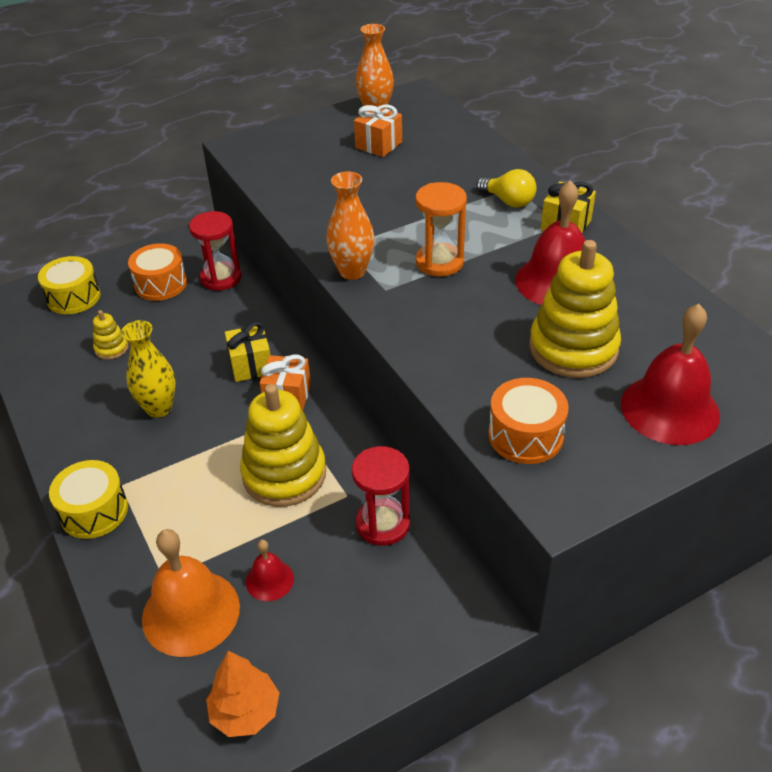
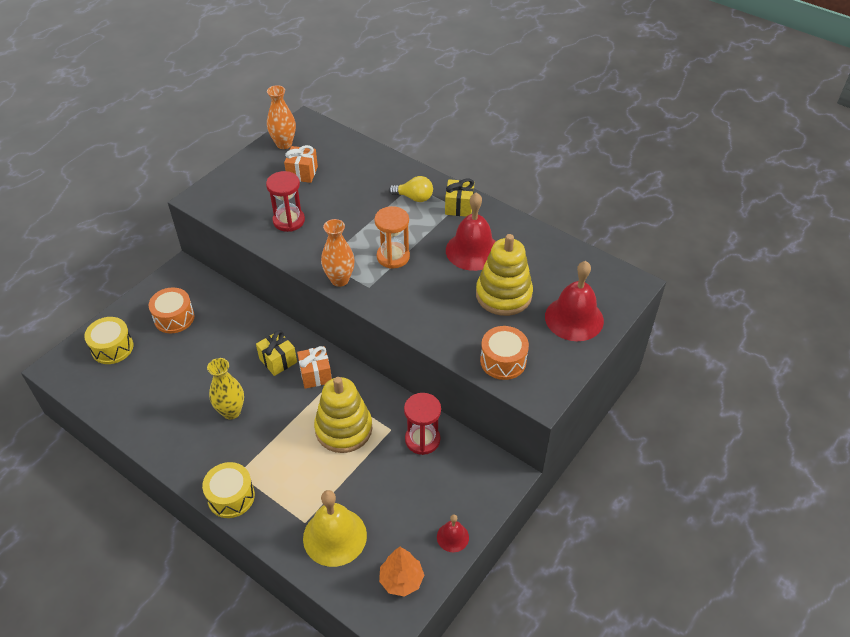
camera: 25 degrees left, 5 degrees up
yellow stacking toy [93,310,129,360] -> none
orange bell [142,529,240,657] -> yellow bell [303,490,367,567]
red hourglass [189,211,242,291] -> red hourglass moved to [266,171,305,232]
red bell [246,540,294,601] -> red bell moved to [437,514,469,552]

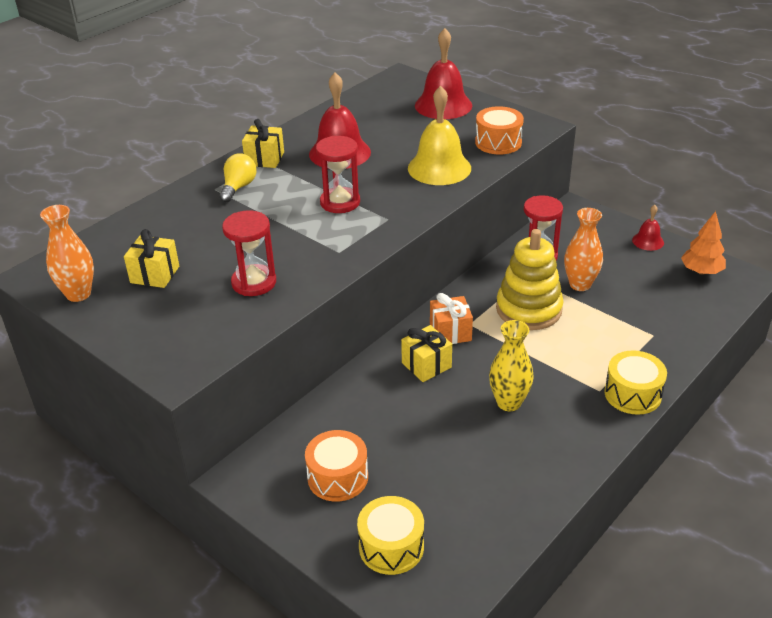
camera: 85 degrees left, 10 degrees down
orange gift [284,145,318,183] -> yellow gift [124,229,179,288]
yellow bell [303,490,367,567] -> yellow bell moved to [408,86,471,185]
orange vase [321,219,355,287] -> orange vase moved to [564,208,603,291]
orange hourglass [374,206,410,268] -> red hourglass [316,136,360,213]
yellow stacking toy [476,234,533,316] -> none

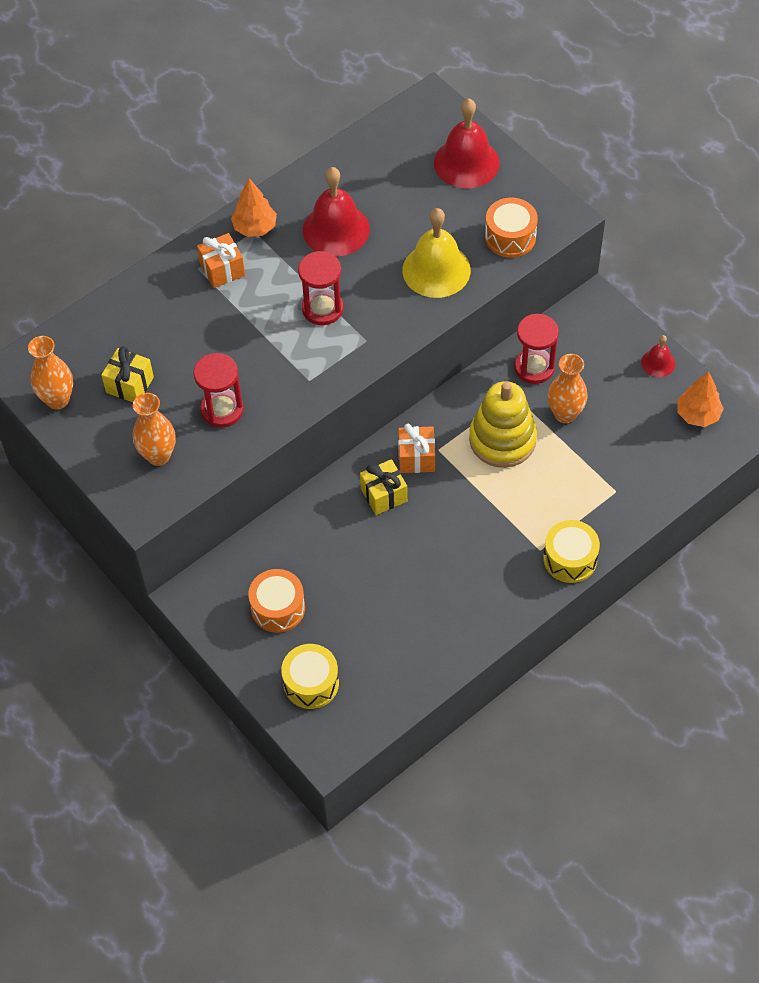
camera: 10 degrees right, 20 degrees up
yellow light bulb [219,153,257,202] -> orange gift [197,233,245,288]
yellow gift [242,119,284,168] -> orange tree [231,178,277,237]
yellow vase [489,320,534,411] -> none
none -> orange vase [133,393,176,466]

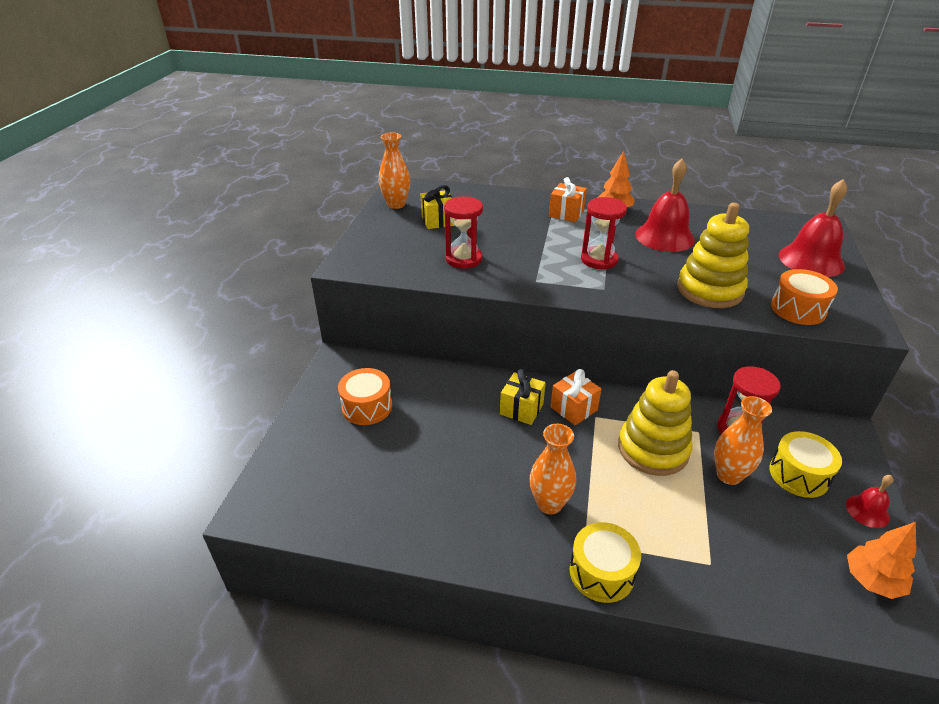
camera: 50 degrees right, 20 degrees down
orange vase [133,393,176,466] -> orange vase moved to [530,424,576,514]
yellow drum [281,644,339,709] -> yellow drum moved to [769,431,842,498]
yellow bell [402,208,471,298] -> yellow stacking toy [677,203,749,308]

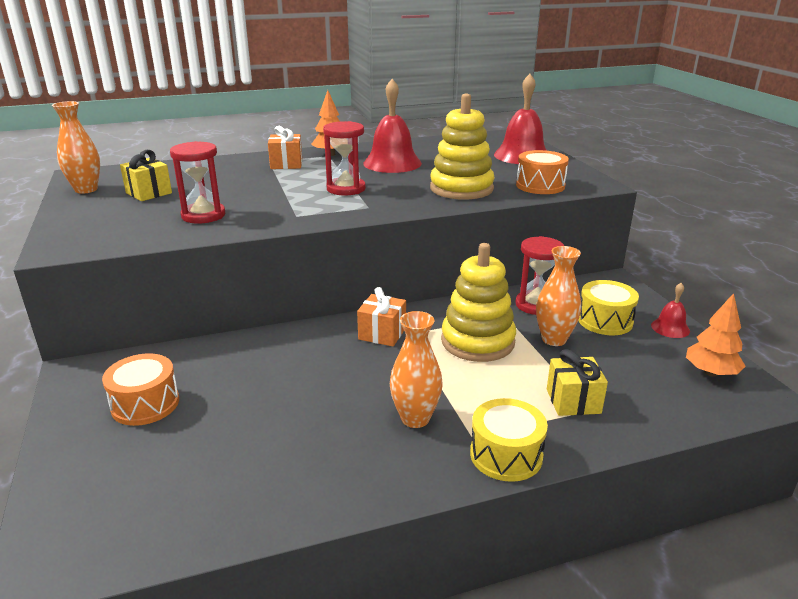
camera: 30 degrees left, 10 degrees down
yellow gift [500,369,546,425] -> yellow gift moved to [547,349,608,416]

